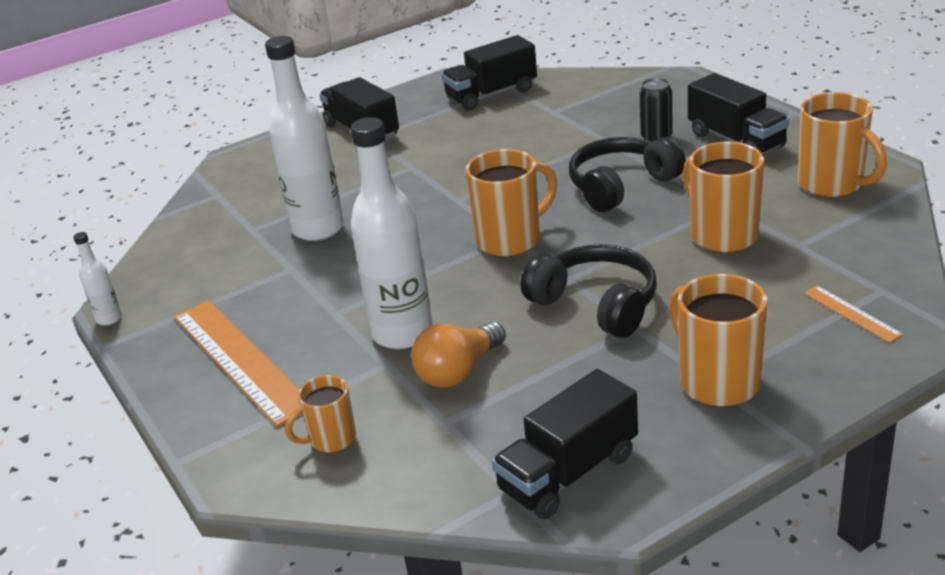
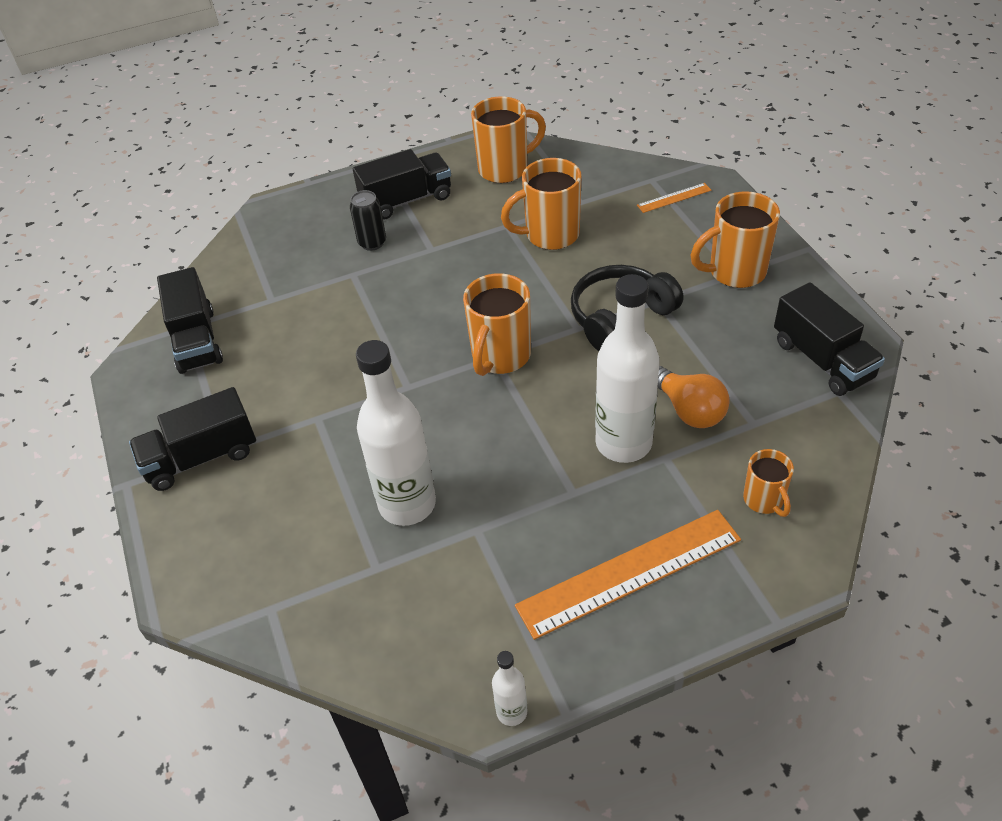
camera: 80 degrees left, 15 degrees up
orange mug [466,149,557,257] -> orange mug turned 135 degrees counterclockwise [463,273,531,376]
black headphones [569,137,686,212] -> none

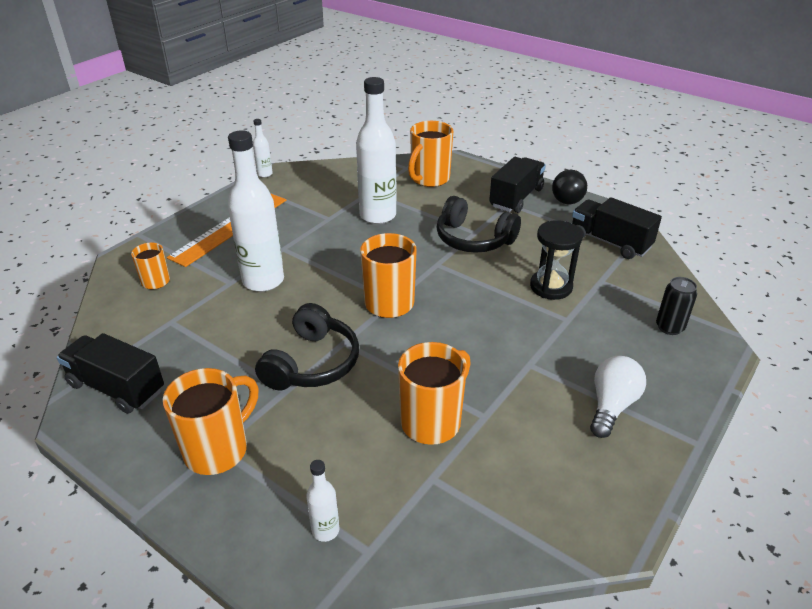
camera: 145 degrees right, 10 degrees down
black can [350,190,386,251] -> black can moved to [656,277,697,335]
black truck [353,149,451,220] -> white light bulb [590,356,646,438]
orange mug [471,96,546,183] -> orange mug moved to [408,121,453,187]
orange ruler [637,183,711,213] -> white bottle [306,460,339,542]
orange light bulb [657,366,730,428] -> none
none -> black headphones [437,196,521,253]
none -> black hourglass [530,220,583,300]
none -> black ball [552,170,587,204]

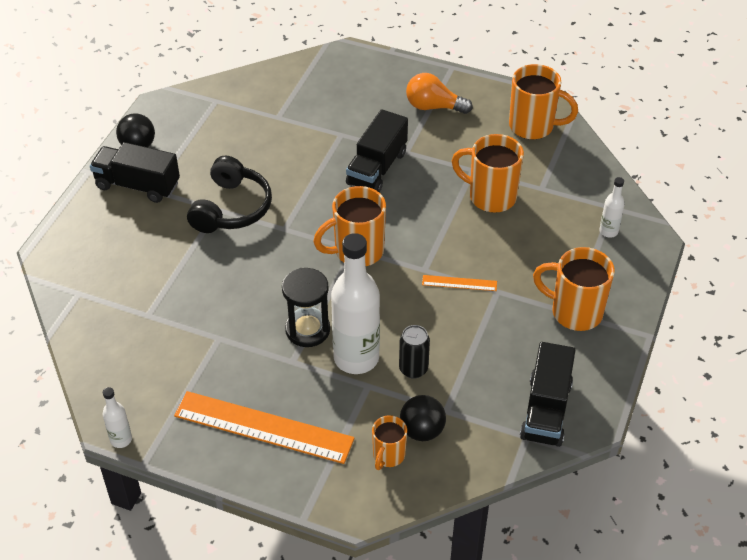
camera: 105 degrees left, 10 degrees up
black headphones [255,303,359,390] -> orange ruler [422,275,497,291]
white bottle [356,77,397,224] -> none
orange mug [408,121,453,187] -> orange mug moved to [509,64,578,140]
black hourglass [530,220,583,300] -> black hourglass moved to [282,268,330,347]
black truck [572,197,662,259] -> black truck moved to [346,109,408,192]
white light bulb [590,356,646,438] -> orange light bulb [406,73,473,114]
black can [656,277,697,335] -> black can moved to [399,325,430,379]
none -> black ball [400,395,446,441]

